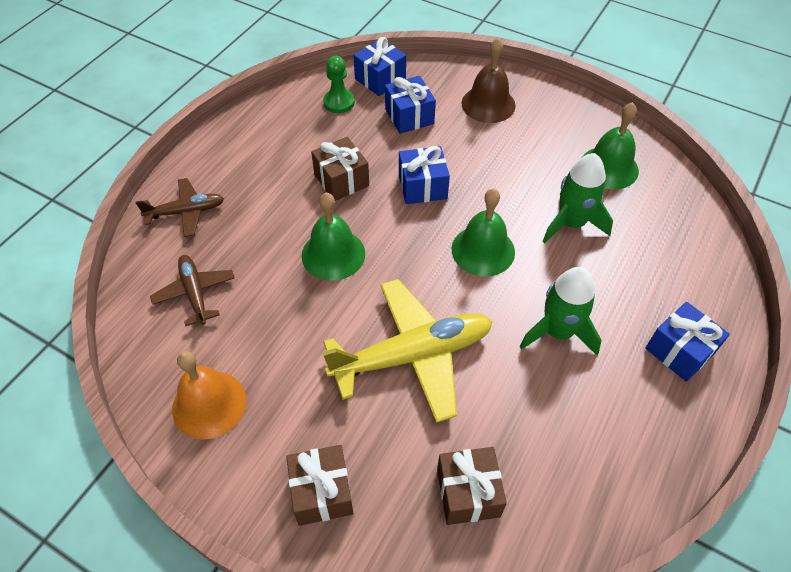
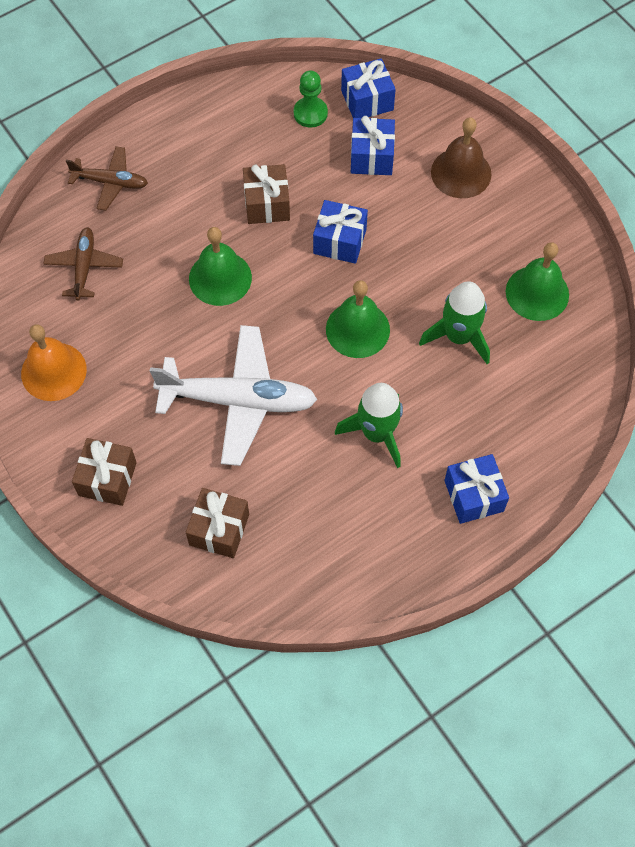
camera: 25 degrees right, 10 degrees up
yellow plane [322,279,493,423] -> white plane [150,325,317,466]

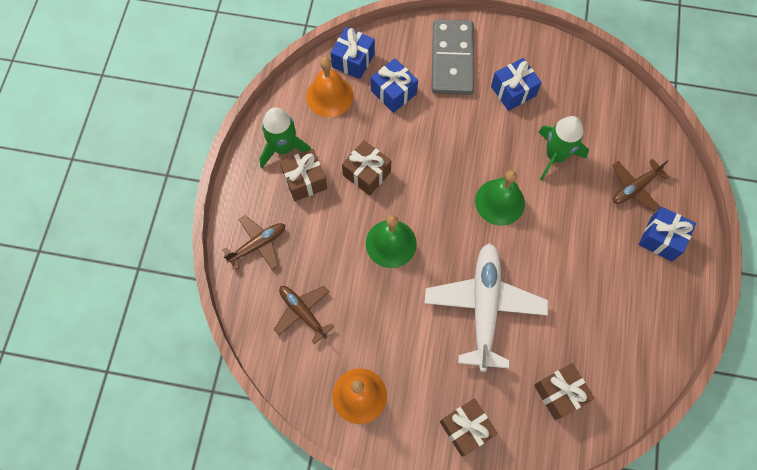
camera: 45 degrees left, 5 degrees up
white plane [150,325,317,466] -> white plane turned 45 degrees counterclockwise [424,243,548,372]
green pawn [294,70,328,128] -> orange bell [306,57,354,117]
blue gift [313,200,368,264] -> blue gift moved to [491,58,542,111]
green rocket [335,383,403,468] -> green rocket moved to [259,107,311,168]
brown bell [431,117,491,198] -> grey domino [432,19,474,95]
green bell [506,242,569,321] -> none
none -> brown gift [280,149,327,201]
none -> brown plane [612,159,669,212]

